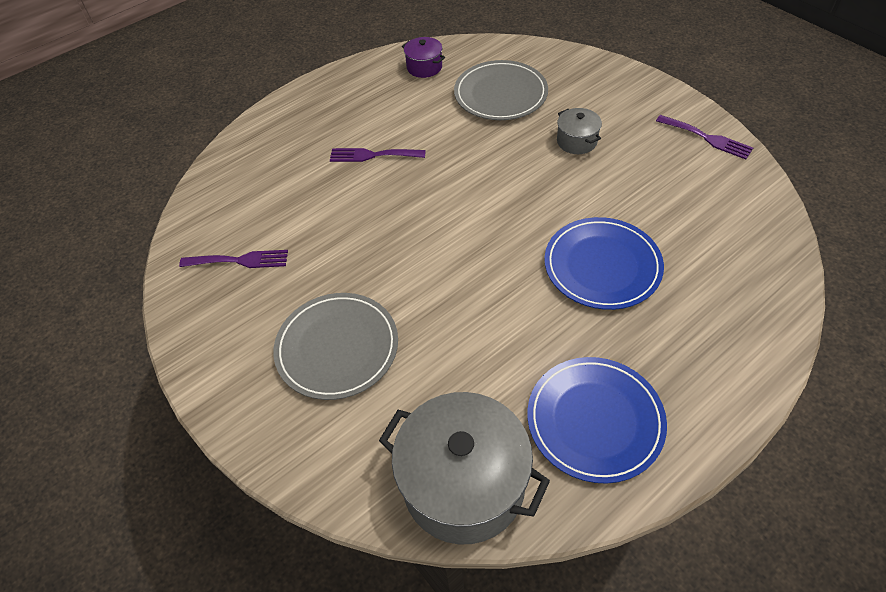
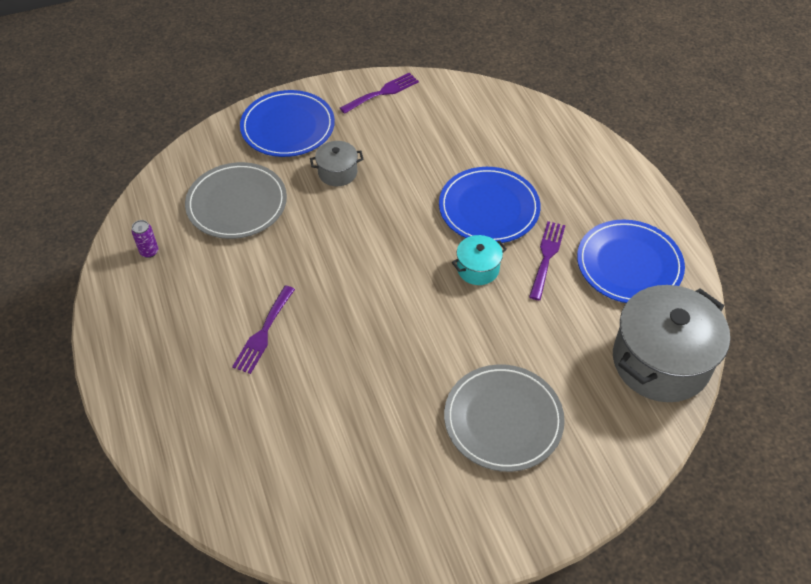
camera: 75 degrees left, 0 degrees up
purple fork [179,250,288,268] -> purple fork moved to [529,221,565,300]
purple pot [402,37,445,78] -> purple can [132,220,158,258]
none -> blue plate [240,90,335,157]
none -> turquoise pot [452,235,507,285]

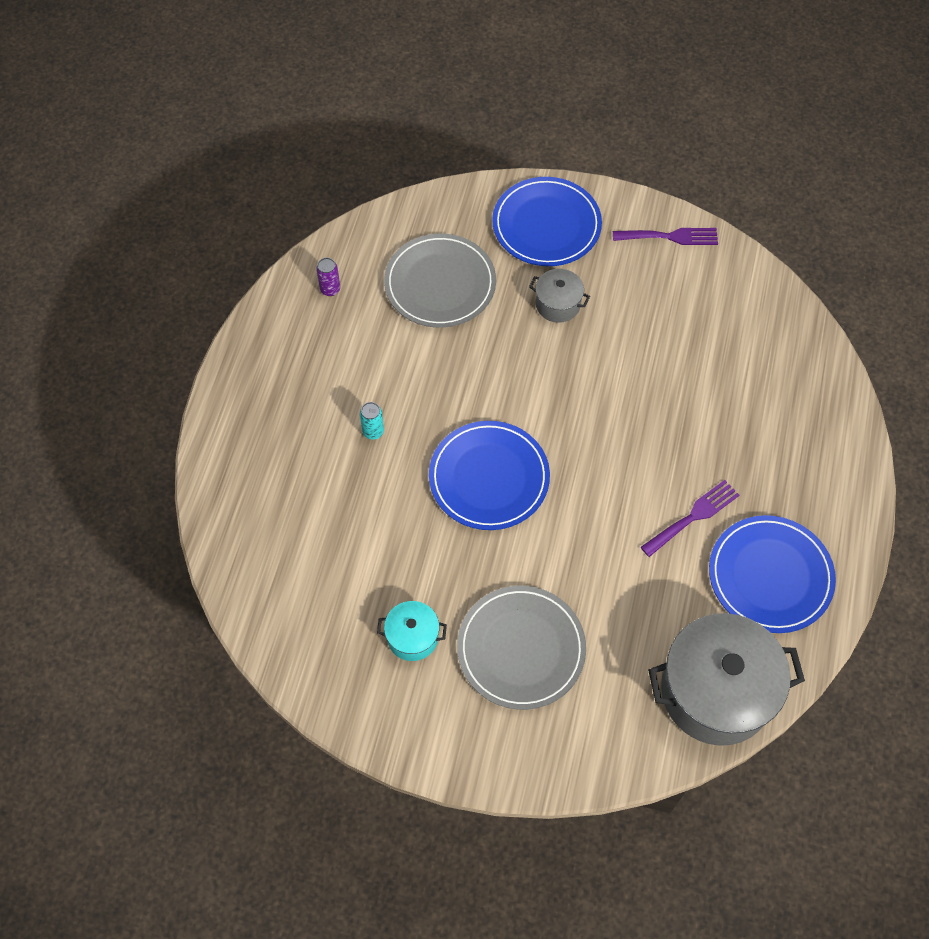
camera: 35 degrees right, 10 degrees up
purple fork [232,285,295,374] -> turquoise can [360,402,384,439]
blue plate [439,167,541,243] -> blue plate moved to [429,421,550,530]
turquoise pot [452,235,507,285] -> turquoise pot moved to [377,601,447,661]

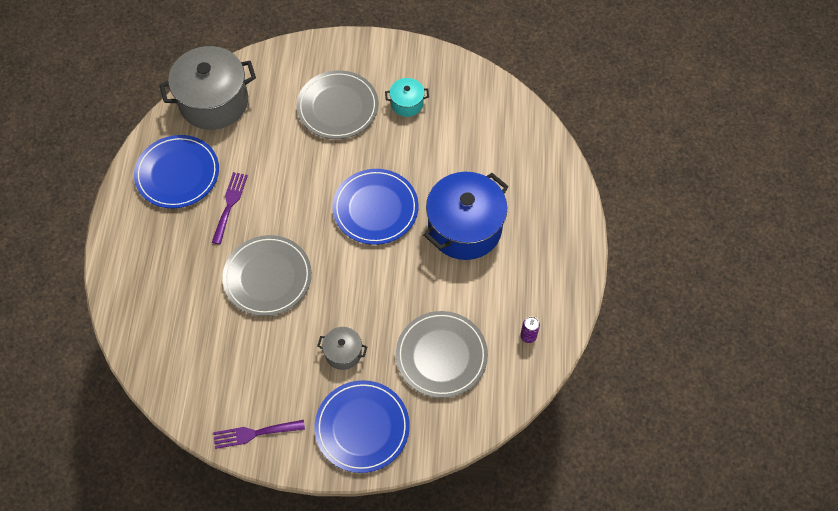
camera: 170 degrees right, 0 degrees up
turquoise can [360,402,384,439] -> blue pot [423,172,509,260]
purple fork [641,480,739,557] -> purple fork turned 150 degrees clockwise [212,172,248,245]
none -> grey plate [222,235,312,316]

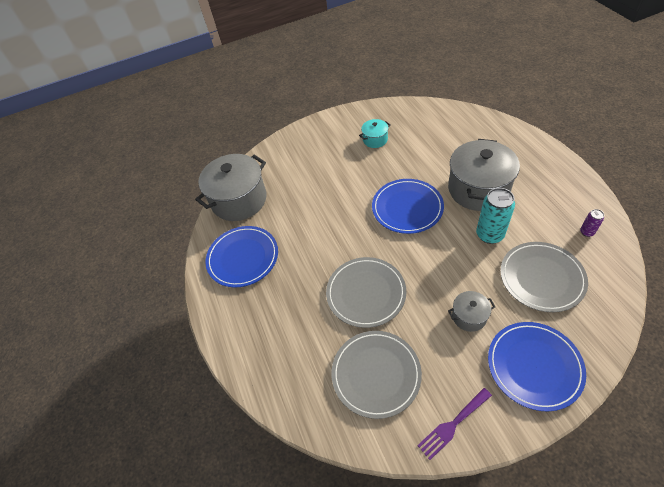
camera: 20 degrees left, 10 degrees down
purple fork [212,172,248,245] -> none
grey plate [297,70,378,139] -> grey plate moved to [331,331,422,419]
blue pot [423,172,509,260] -> grey pot [448,139,520,211]
none -> turquoise can [476,188,515,244]

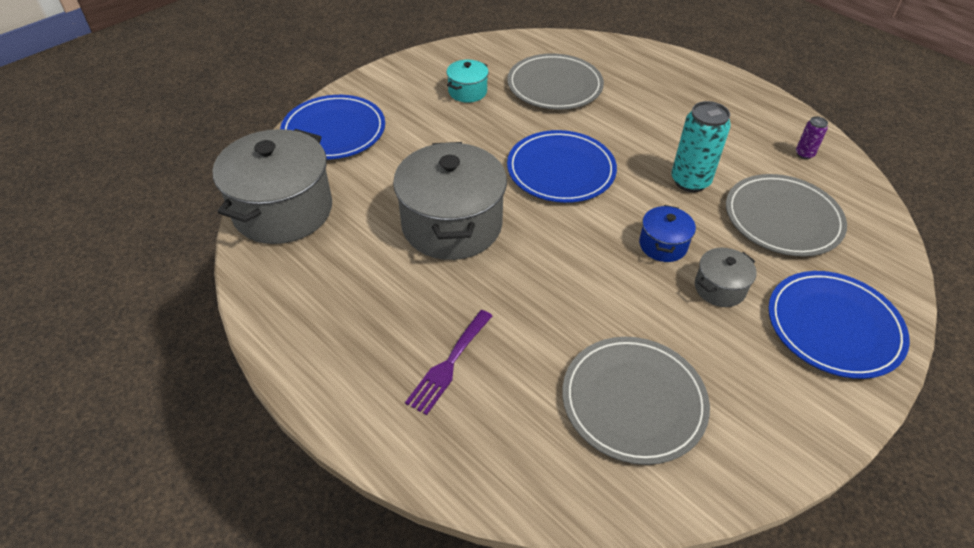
camera: 30 degrees left, 5 degrees down
blue plate [205,226,278,287] -> blue plate moved to [280,95,385,159]
grey plate [326,257,406,328] -> grey plate moved to [507,54,604,110]
purple fork [417,388,492,460] -> purple fork moved to [405,310,492,415]
grey pot [448,139,520,211] -> grey pot moved to [393,142,507,260]
none -> blue pot [639,205,696,262]

